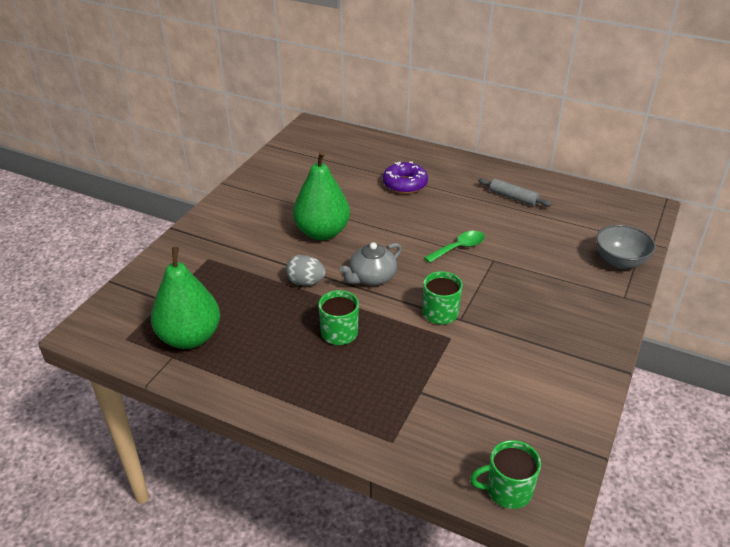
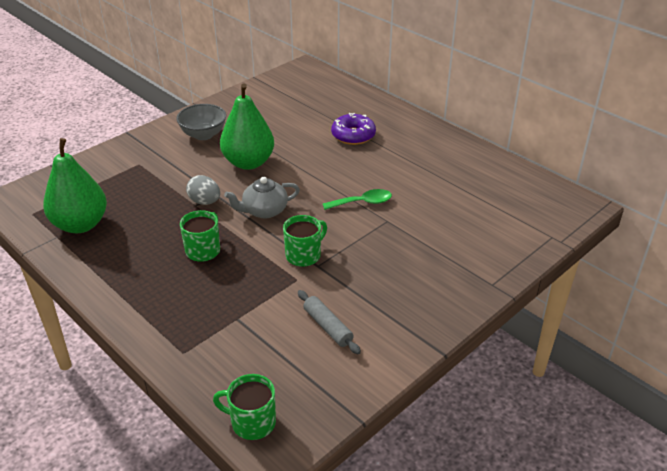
camera: 20 degrees right, 0 degrees up
grey rolling pin [478,178,552,207] -> grey rolling pin moved to [298,290,361,354]
grey bowl [596,225,656,269] -> grey bowl moved to [176,104,226,140]

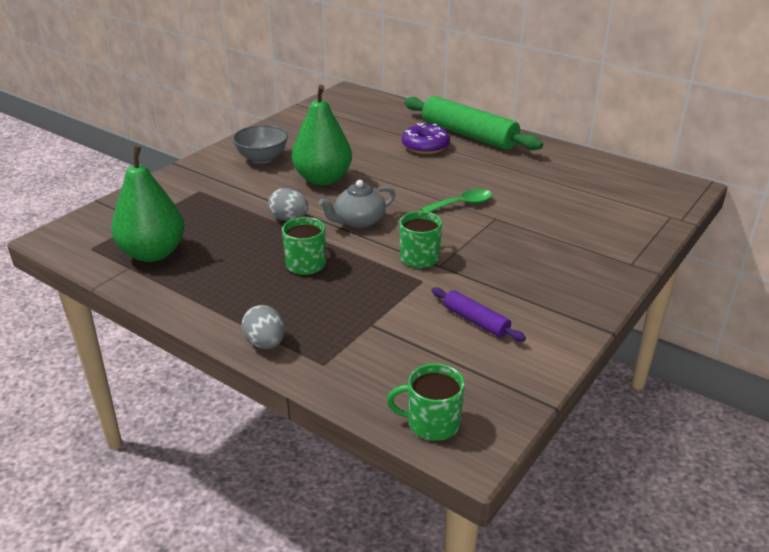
camera: 10 degrees left, 5 degrees down
grey rolling pin [298,290,361,354] -> purple rolling pin [431,287,526,342]
none -> grey egg [242,305,285,349]
none -> green rolling pin [404,96,543,150]

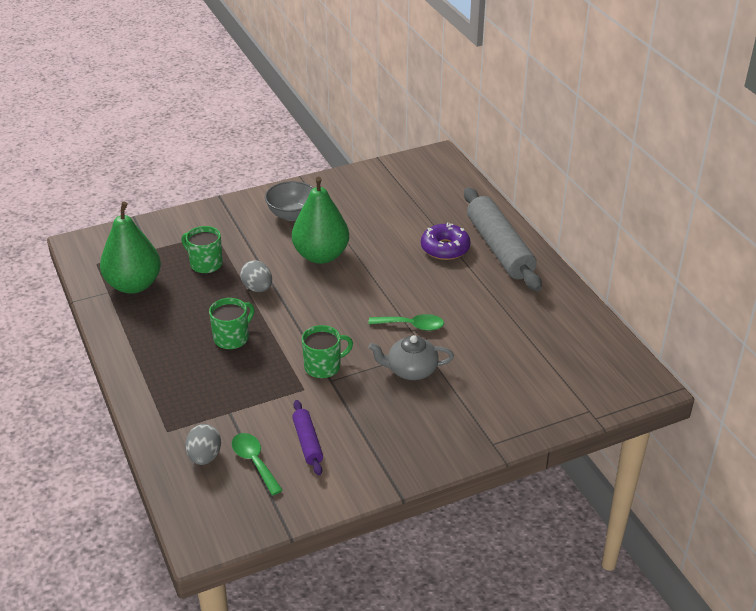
camera: 30 degrees right, 5 degrees up
grey egg [242,305,285,349] -> grey egg moved to [185,424,221,465]
grey teapot [319,180,395,228] -> grey teapot moved to [369,335,454,380]
green mug [387,363,465,441] -> green mug moved to [181,226,223,273]
green rolling pin [404,96,543,150] -> grey rolling pin [464,188,542,291]
none -> green spoon [232,433,283,495]

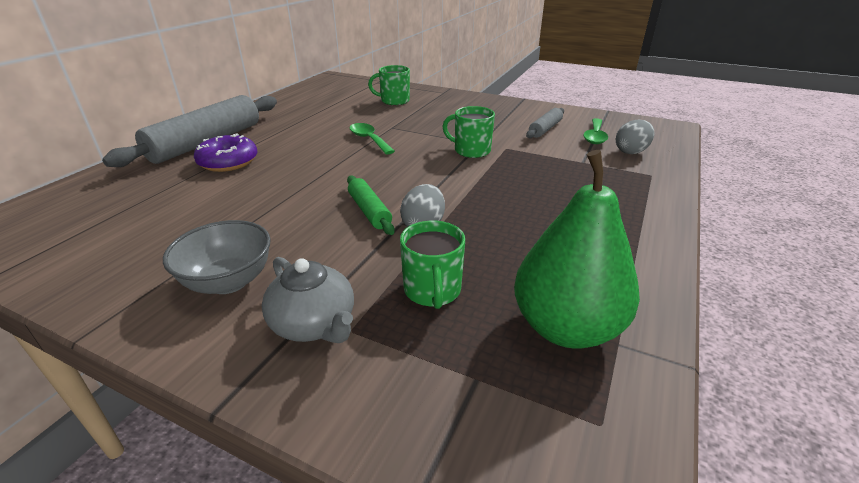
camera: 130 degrees left, 5 degrees down
green mug [209,298,255,349] -> green mug moved to [368,65,410,105]
green pear [292,177,349,264] -> none
purple rolling pin [292,400,323,475] -> grey rolling pin [526,108,564,138]
grey teapot [369,335,454,380] -> grey teapot moved to [262,257,354,343]
none -> green rolling pin [347,175,395,235]

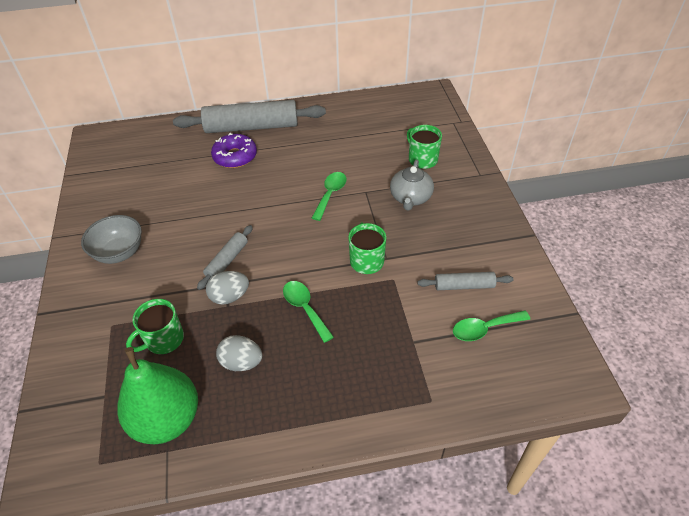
camera: 55 degrees right, 15 degrees up
grey teapot [262,257,354,343] -> grey teapot moved to [390,159,434,210]
green rolling pin [347,175,395,235] -> grey rolling pin [197,225,253,290]
grey egg [616,120,655,154] -> grey egg moved to [216,335,263,371]
none -> green spoon [283,281,334,343]

